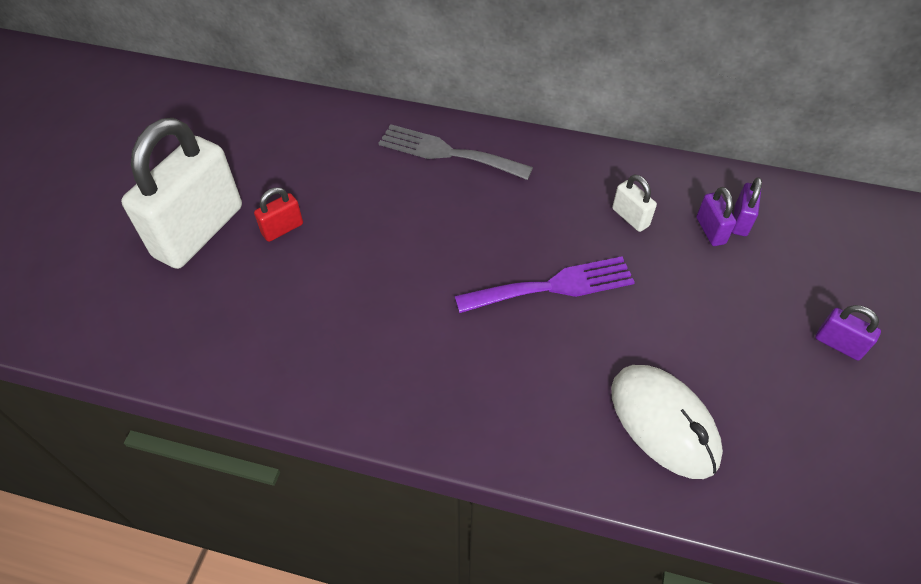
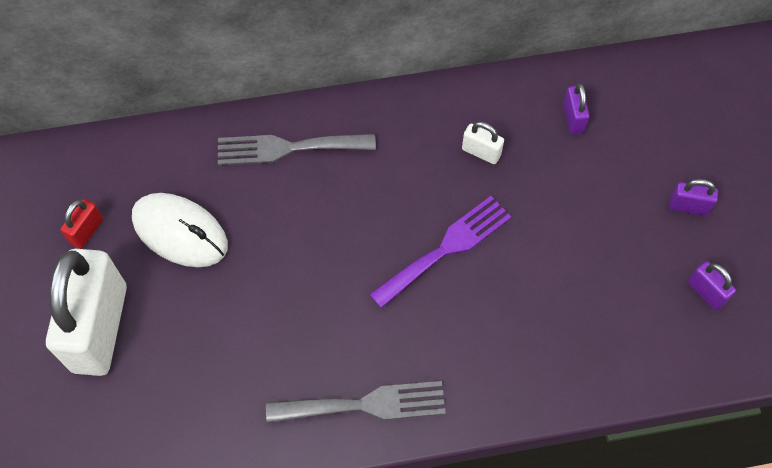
camera: 25 degrees left, 10 degrees up
red padlock [254,187,303,242] -> red padlock moved to [60,199,103,249]
white mouse [611,365,723,479] -> white mouse moved to [132,193,228,267]
purple padlock [696,187,736,246] -> purple padlock moved to [688,261,736,310]
none -> grey fork [266,381,446,423]

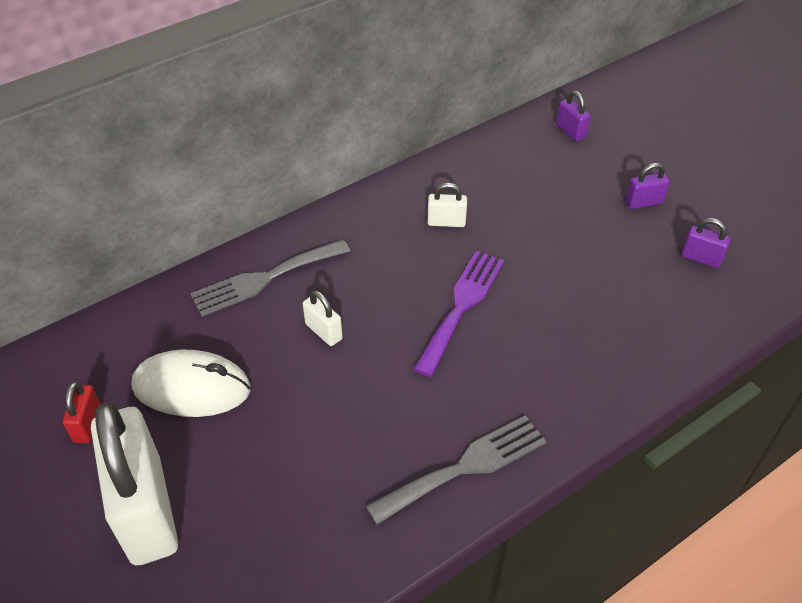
camera: 25 degrees left, 15 degrees down
purple padlock [563,84,590,134] -> purple padlock moved to [556,91,590,141]
none -> white padlock [303,290,343,346]

